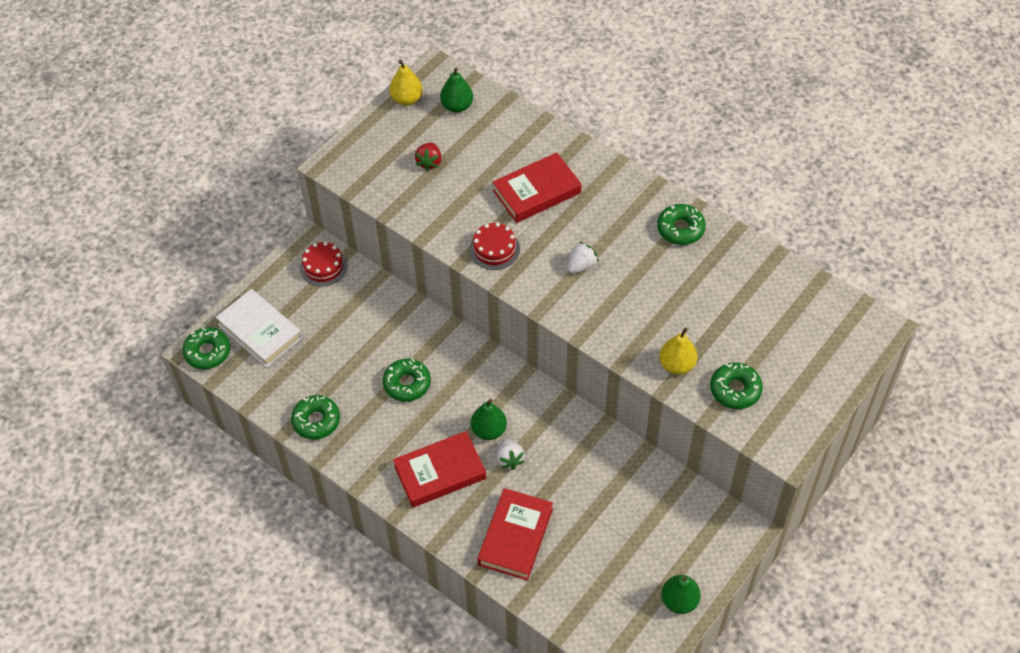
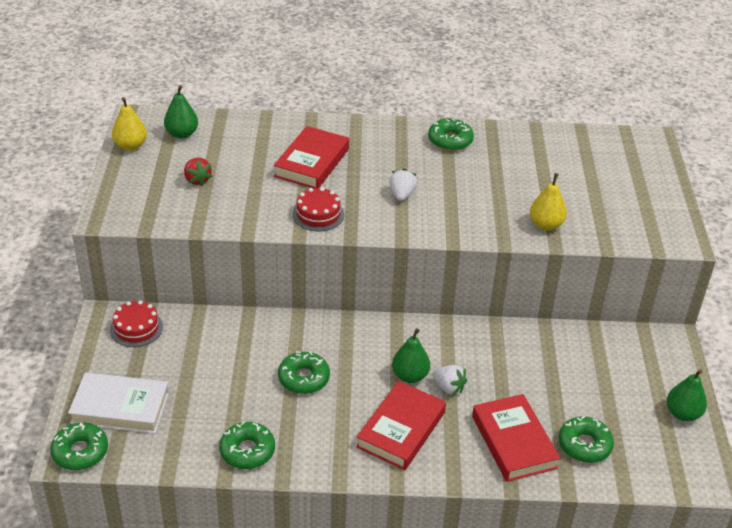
camera: 40 degrees left, 15 degrees down
green donut [710,362,763,409] -> green donut moved to [559,416,614,463]

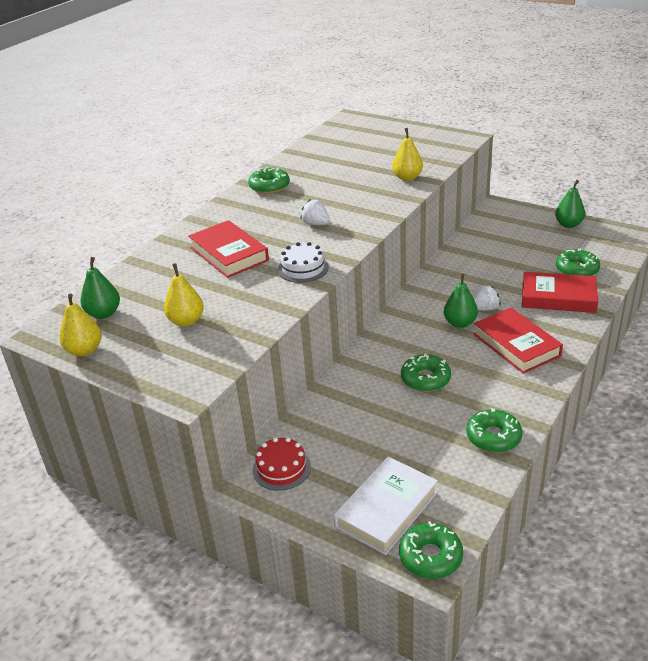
camera: 55 degrees left, 5 degrees down
red strawberry [184,157,213,186] -> yellow pear [164,263,204,327]
red cake [292,187,344,231] -> white cake [278,242,329,283]

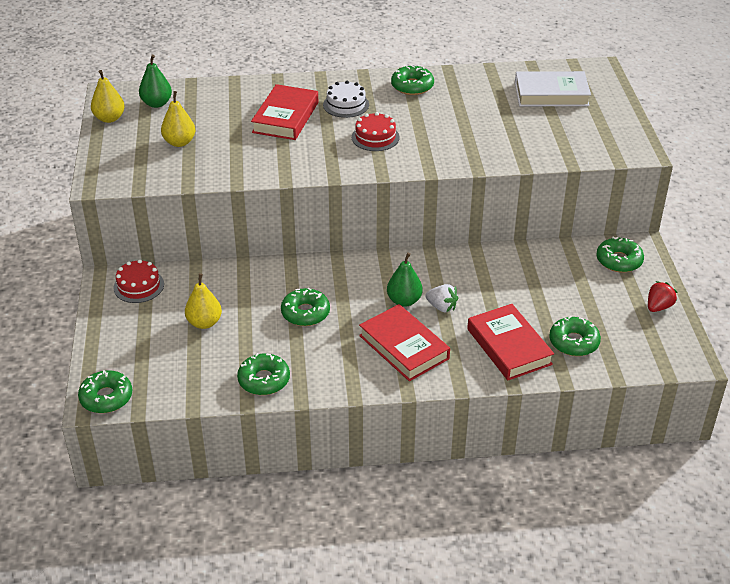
camera: 50 degrees right, 5 degrees up
white cake [278,242,329,283] -> white cake moved to [323,80,369,118]
white strawberry [300,199,330,225] -> red cake [352,112,400,151]
white book [334,457,438,555] -> white book moved to [515,71,591,106]
yellow pear [392,128,423,181] -> yellow pear moved to [185,273,222,329]
red book [474,307,563,374] -> red book turned 60 degrees counterclockwise [359,304,450,381]
green pear [555,180,585,228] -> red strawberry [648,281,678,312]
none -> green donut [596,236,644,273]

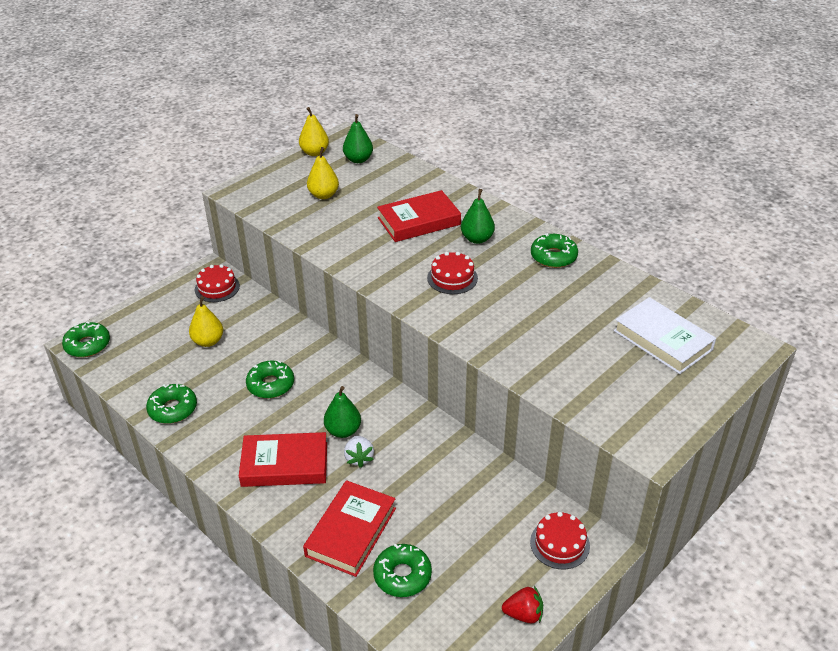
camera: 50 degrees right, 0 degrees up
white cake [323,80,369,118] -> green pear [461,189,495,244]
red book [359,304,450,381] -> red book turned 75 degrees clockwise [239,432,327,487]
green donut [596,236,644,273] -> red cake [530,512,590,569]

